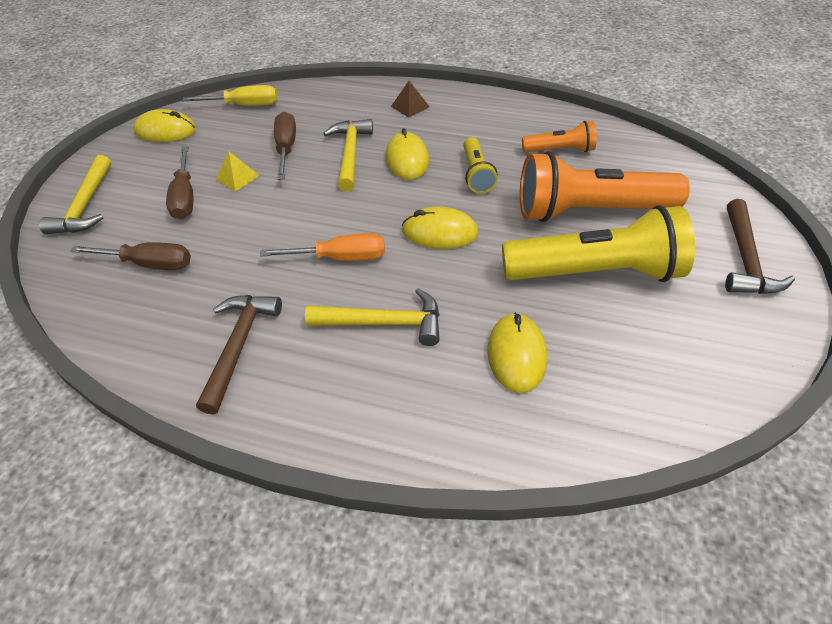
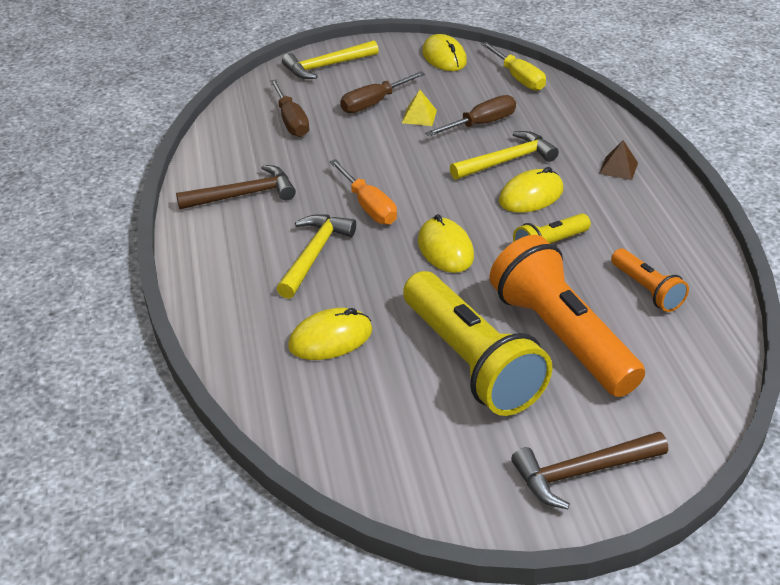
camera: 60 degrees right, 10 degrees down
yellow hammer [305,288,440,346] -> yellow hammer turned 135 degrees counterclockwise [277,214,356,299]

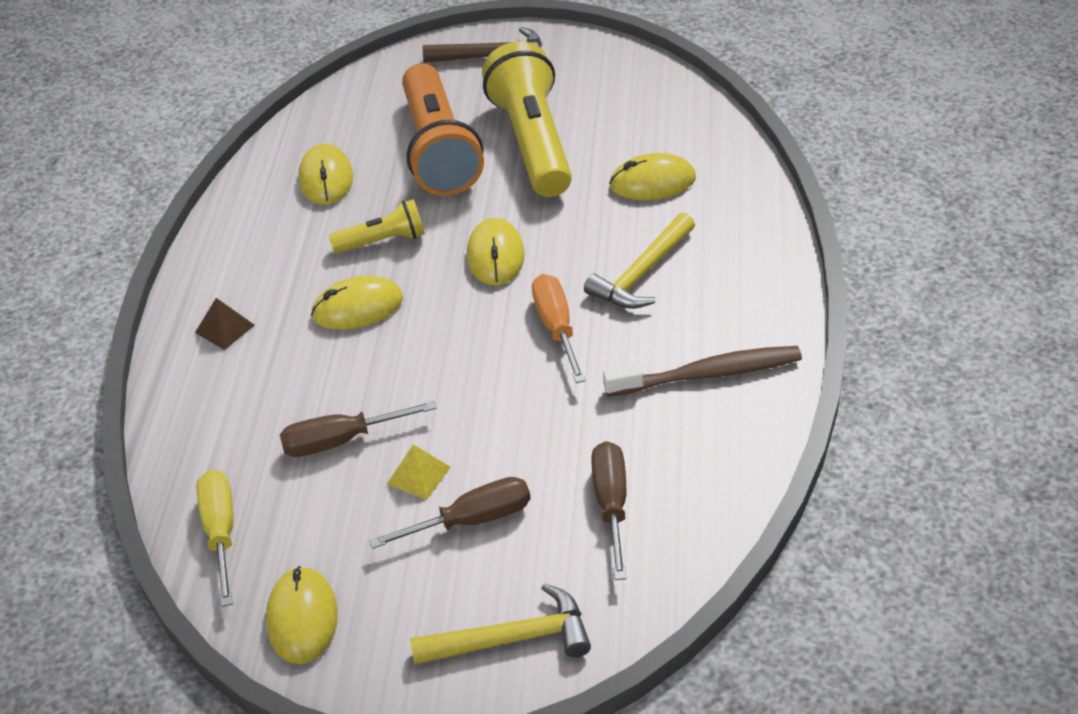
camera: 160 degrees left, 5 degrees up
brown hammer [176,165,296,209] -> brown toothbrush [603,346,802,397]
yellow hammer [450,131,559,180] -> none
orange flashlight [611,249,689,312] -> yellow mouse [298,144,353,205]

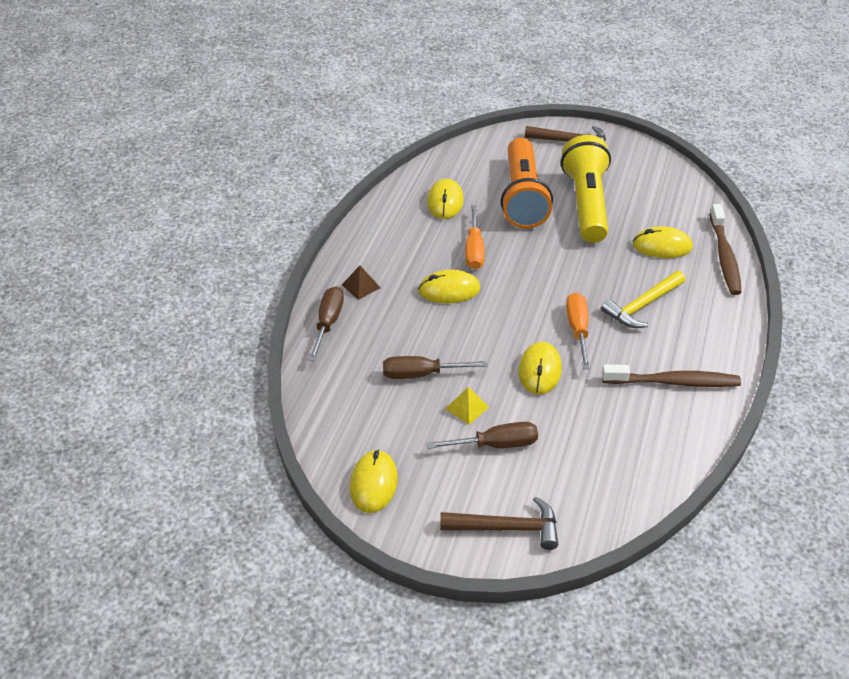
camera: 10 degrees right, 0 degrees up
yellow screwdriver [196,470,234,607] -> none
yellow flashlight [329,199,425,254] -> orange screwdriver [465,205,485,270]
yellow hammer [410,583,591,665] -> brown hammer [440,496,558,550]
yellow mouse [467,218,525,286] -> yellow mouse moved to [519,342,562,394]
brown screwdriver [591,441,627,580] -> brown screwdriver moved to [309,286,344,362]
none -> brown toothbrush [710,204,742,295]

